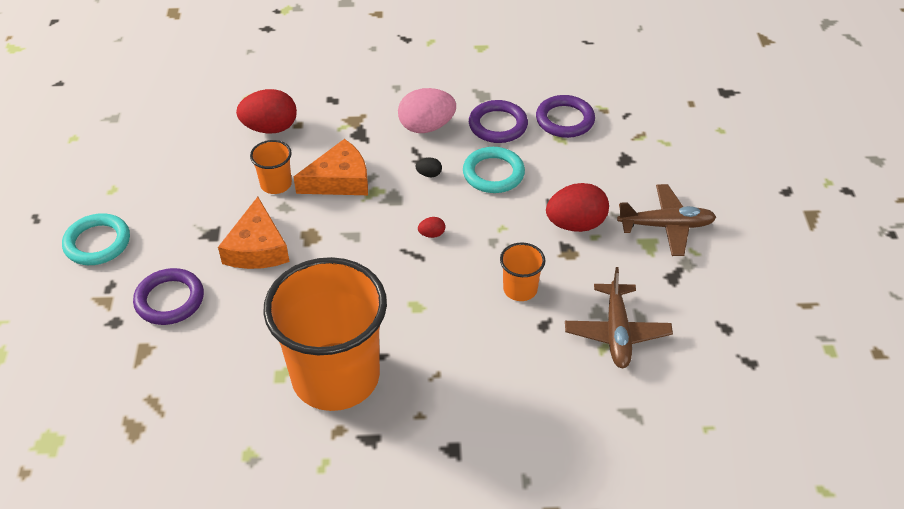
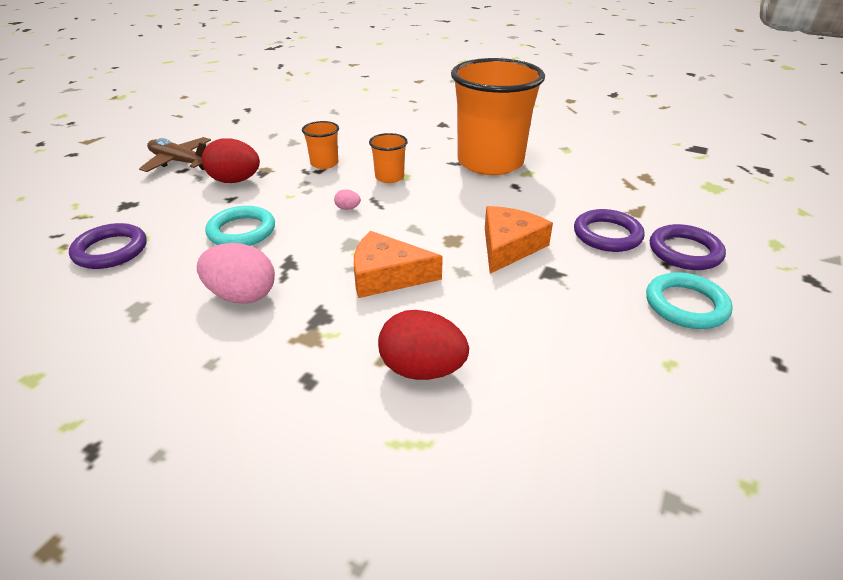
camera: 150 degrees left, 10 degrees down
orange cup [250,140,292,194] -> orange cup moved to [369,133,408,183]
black egg [416,157,442,177] -> none
red egg [418,217,445,238] -> pink egg [334,189,361,210]
purple ring [469,100,528,143] -> purple ring moved to [650,224,726,270]
brown plane [565,267,673,368] -> none

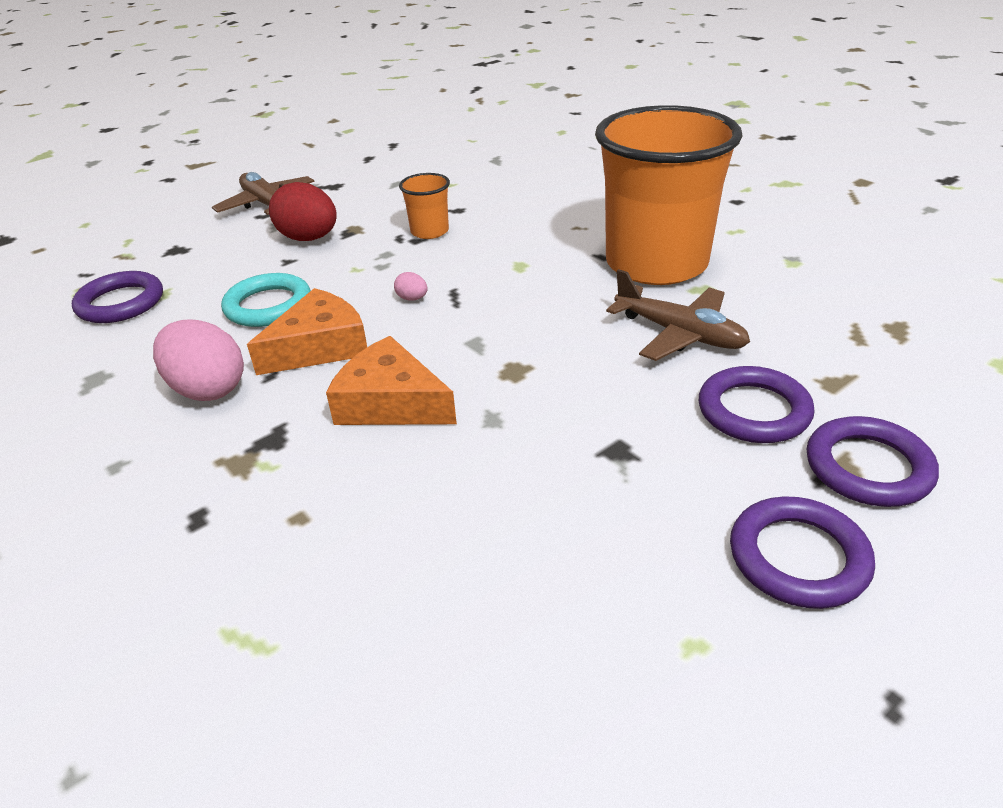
camera: 25 degrees right, 0 degrees up
orange cup [369,133,408,183] -> none
red egg [378,310,469,380] -> none
orange cheese [485,206,553,274] -> orange cheese moved to [247,288,367,375]
turquoise ring [646,272,733,329] -> purple ring [730,496,875,609]
none -> brown plane [606,269,750,361]

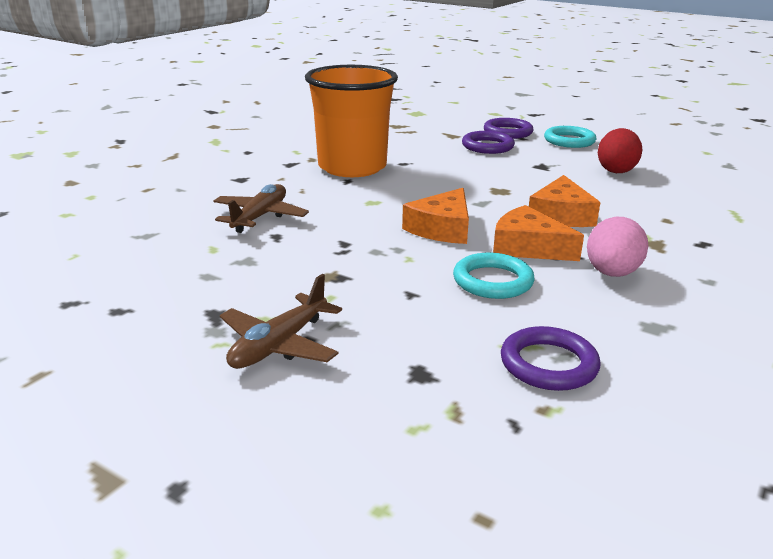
camera: 110 degrees left, 10 degrees down
red egg [269,182,337,241] -> red egg moved to [598,128,642,173]
pink egg [394,272,428,301] -> orange cheese [402,188,469,244]
orange cup [399,173,450,239] -> none
brown plane [606,269,750,361] -> brown plane moved to [213,184,309,233]
purple ring [730,496,875,609] -> turquoise ring [544,126,596,148]

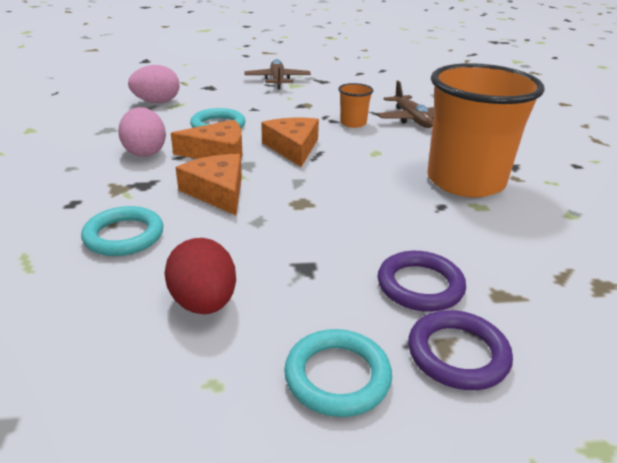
camera: 140 degrees right, 5 degrees up
purple ring [501,326,601,391] -> pink egg [128,65,179,103]
none -> turquoise ring [81,206,163,256]
none -> orange cup [338,83,373,128]

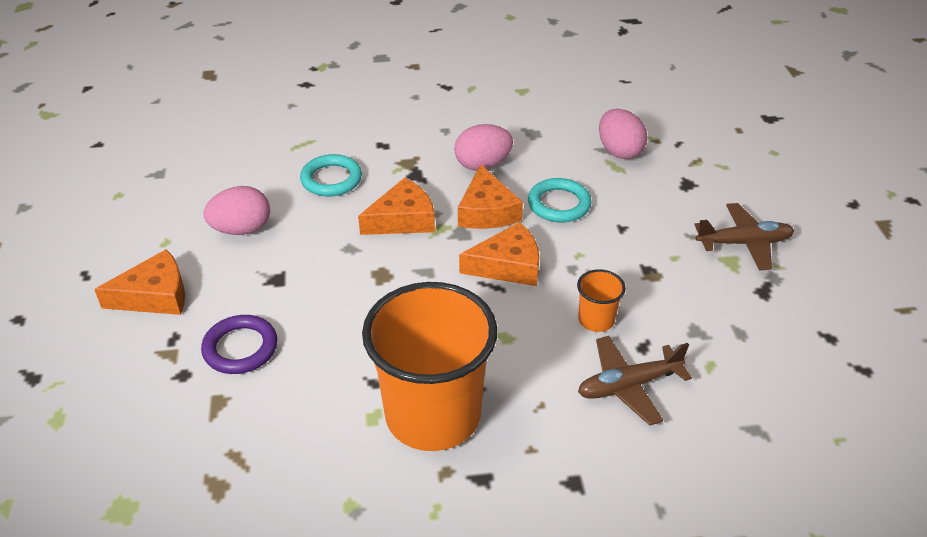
camera: 90 degrees right, 10 degrees up
red egg [164,238,236,314] -> pink egg [203,186,270,235]
turquoise ring [284,329,392,417] -> orange cheese [94,249,185,315]
purple ring [408,310,513,390] -> none

